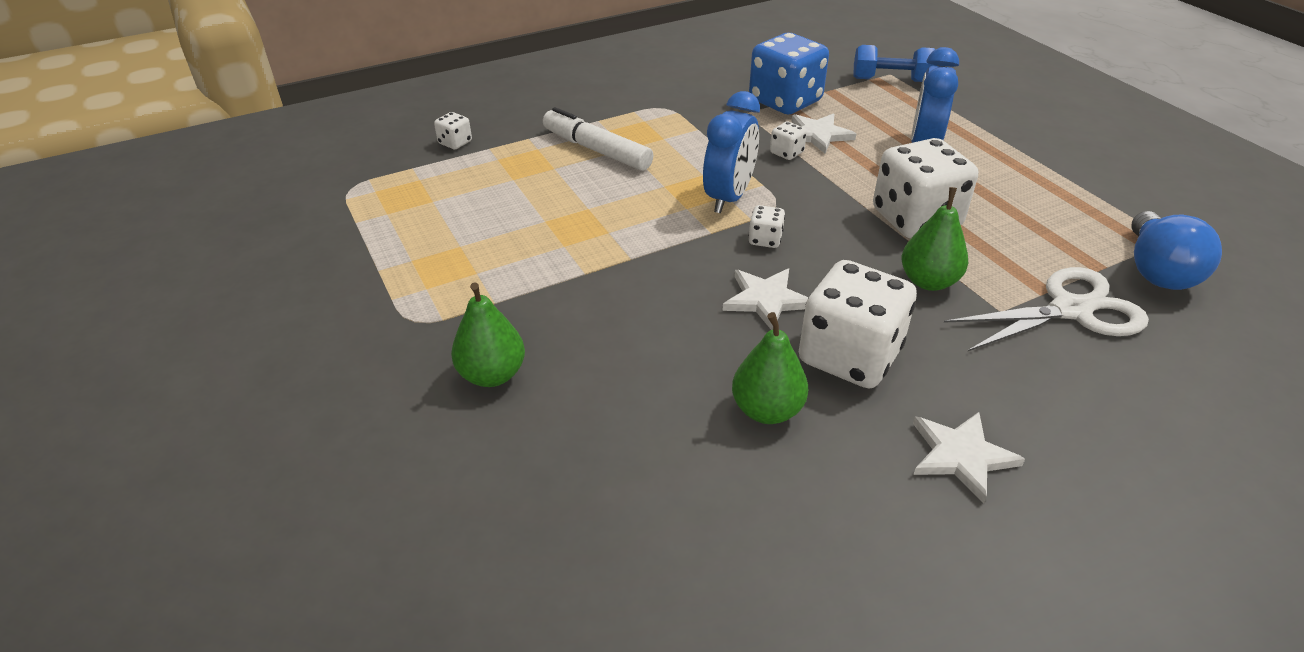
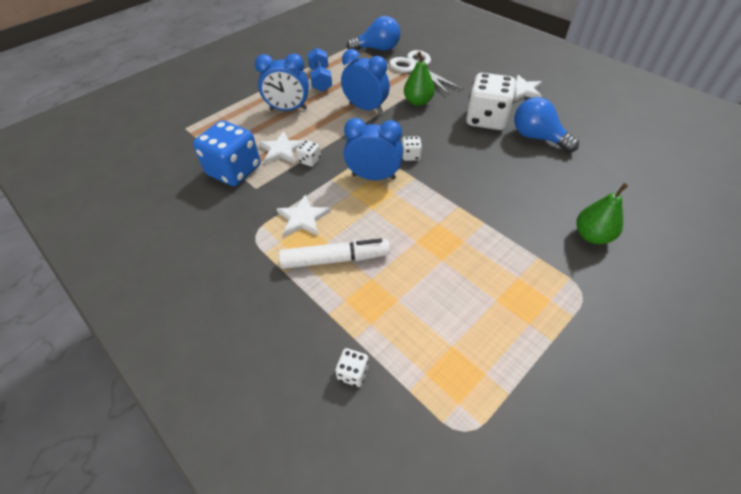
camera: 105 degrees left, 10 degrees up
white marker [543,107,653,171] -> white marker turned 120 degrees counterclockwise [279,238,390,269]
white star [723,269,809,330] -> white star moved to [276,195,331,236]
green pear [732,312,808,424] -> blue light bulb [514,97,579,153]
blue dumbbell [853,45,937,82] -> blue dumbbell moved to [308,48,332,92]
white dice [873,138,978,238] -> blue clock [341,49,390,113]

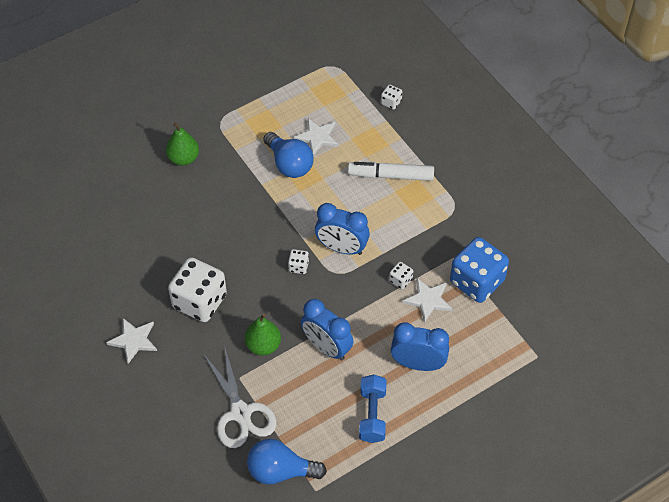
camera: 170 degrees left, 5 degrees up
white star [276,195,331,236] -> white star moved to [293,118,339,156]
blue light bulb [514,97,579,153] -> blue light bulb moved to [263,132,313,178]

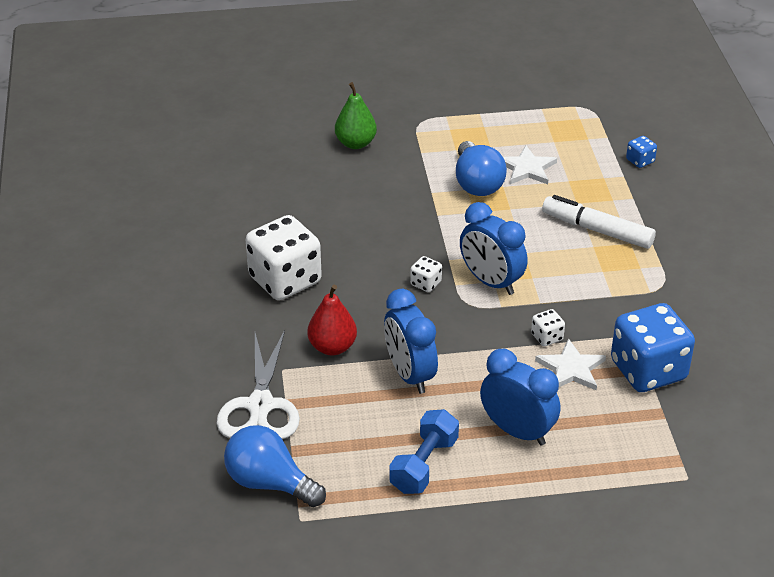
camera: 25 degrees right, 15 degrees down
white star [106,318,157,364] -> none
green pear [245,313,281,356] -> red pear [307,285,357,355]
white dice [381,84,402,110] -> blue dice [626,136,657,168]

